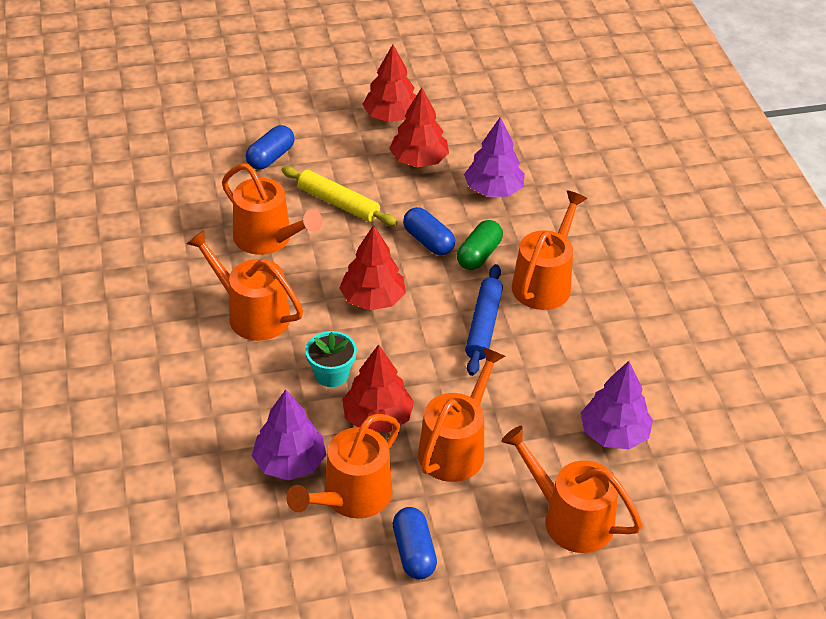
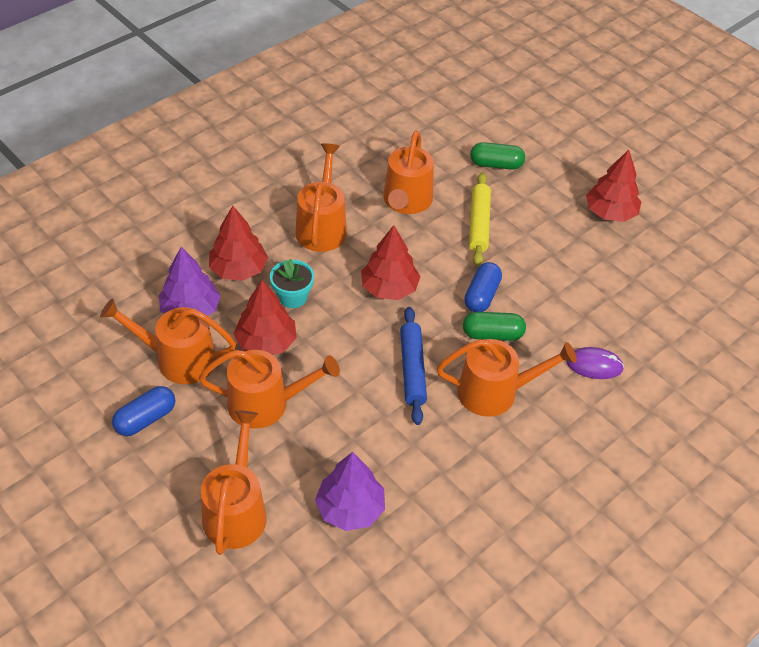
camera: 60 degrees right, 5 degrees up
blue capsule [246,125,295,170] -> green capsule [470,142,525,170]
red tree [389,88,449,167] -> red tree moved to [209,206,268,281]
purple tree [464,117,525,197] -> none
blue rolling pin [465,264,503,376] -> blue rolling pin turned 75 degrees counterclockwise [400,307,427,425]
none -> purple mouse [566,347,624,379]

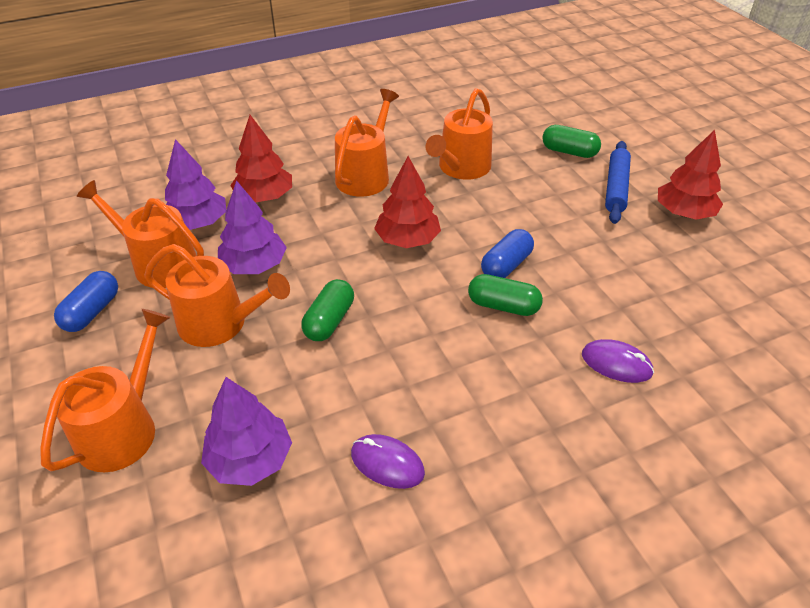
camera: 20 degrees right, 5 degrees down
blue capsule [112,386,175,436] -> blue capsule turned 45 degrees counterclockwise [54,271,118,332]
red tree [234,280,297,355] -> purple tree [218,180,287,274]
turquoise flower pot [270,259,314,308] -> none
blue rolling pin [400,307,427,425] -> blue rolling pin moved to [605,141,631,224]
orange watering can [437,339,577,417] -> none
yellow rolling pin [469,172,491,266] -> none
none -> green capsule [301,279,354,341]
none -> purple mouse [351,434,425,489]

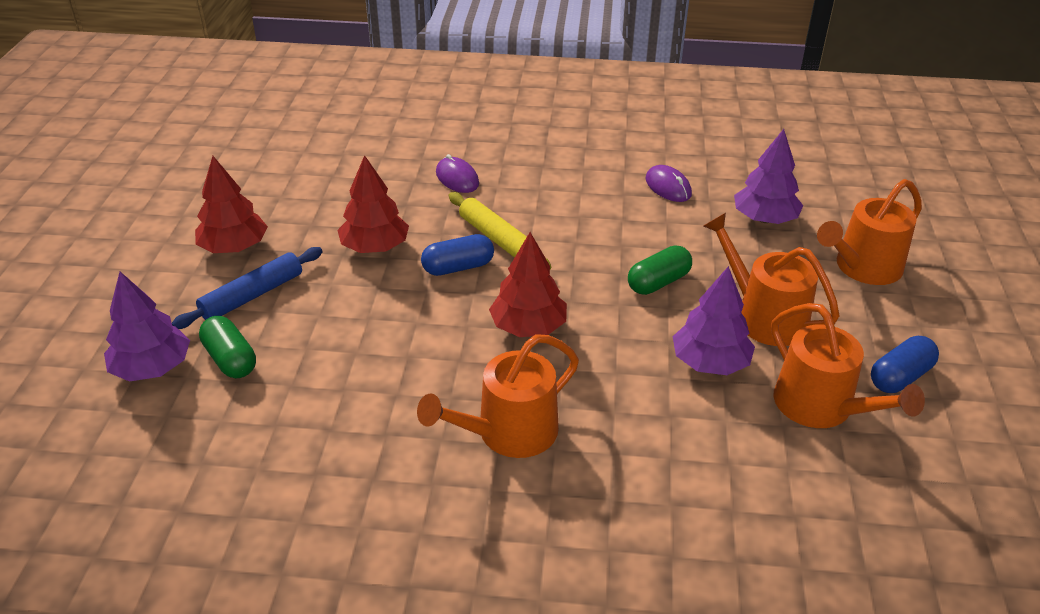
camera: 150 degrees left, 5 degrees down
purple tree [165,139,226,230] -> purple tree moved to [104,272,190,382]
red tree [230,115,292,202] -> red tree moved to [337,155,409,253]
orange watering can [426,88,493,180] -> none
green capsule [468,274,543,316] -> yellow rolling pin [449,192,551,270]

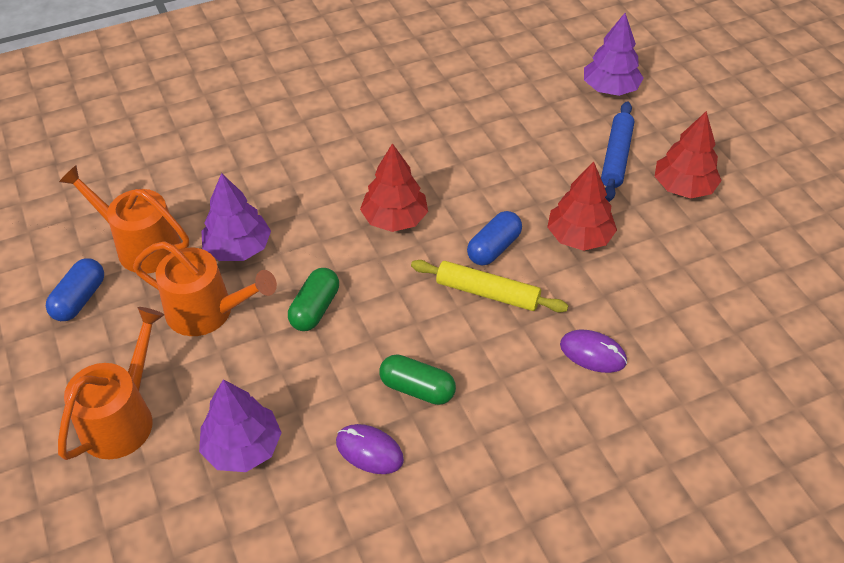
camera: 150 degrees right, 10 degrees up
green capsule [199,316,256,378] -> green capsule moved to [379,354,456,405]
orange watering can [417,334,579,458] -> none

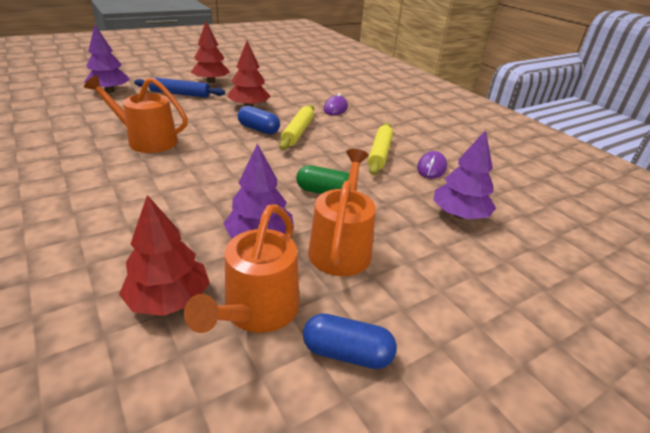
camera: 100 degrees left, 15 degrees down
orange watering can [58,307,164,460] -> orange watering can moved to [84,75,188,153]
red tree [360,143,428,232] -> red tree moved to [119,195,210,316]
green capsule [379,354,456,405] -> yellow rolling pin [368,122,393,175]

